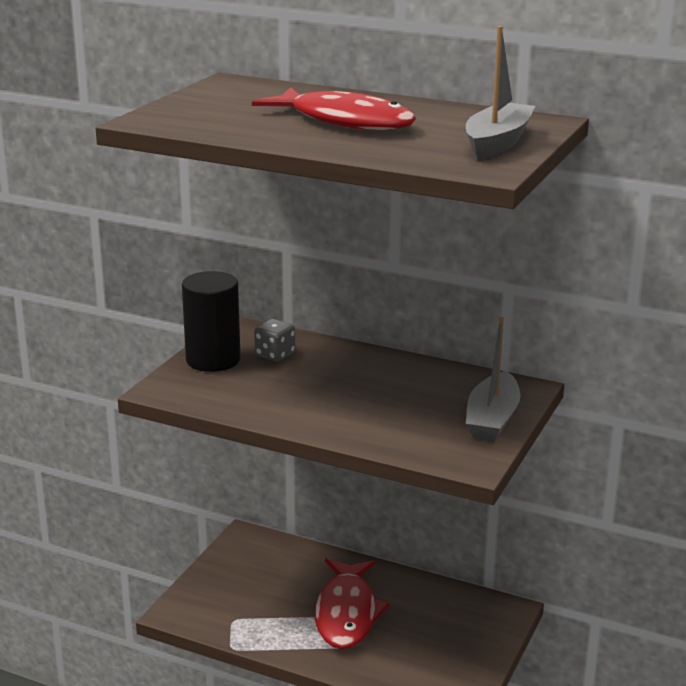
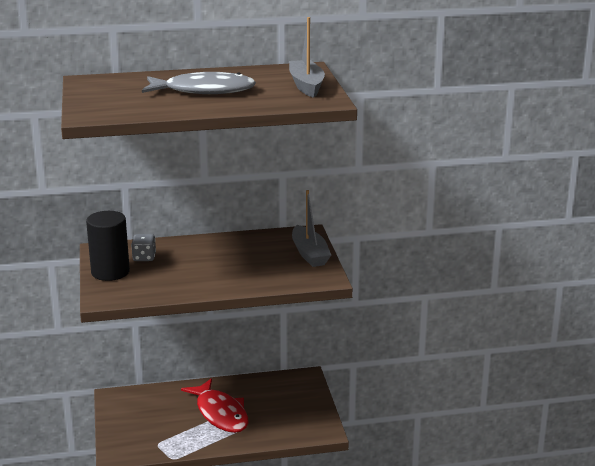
camera: 35 degrees left, 0 degrees up
red fish [252,87,416,130] -> grey fish [142,72,256,94]

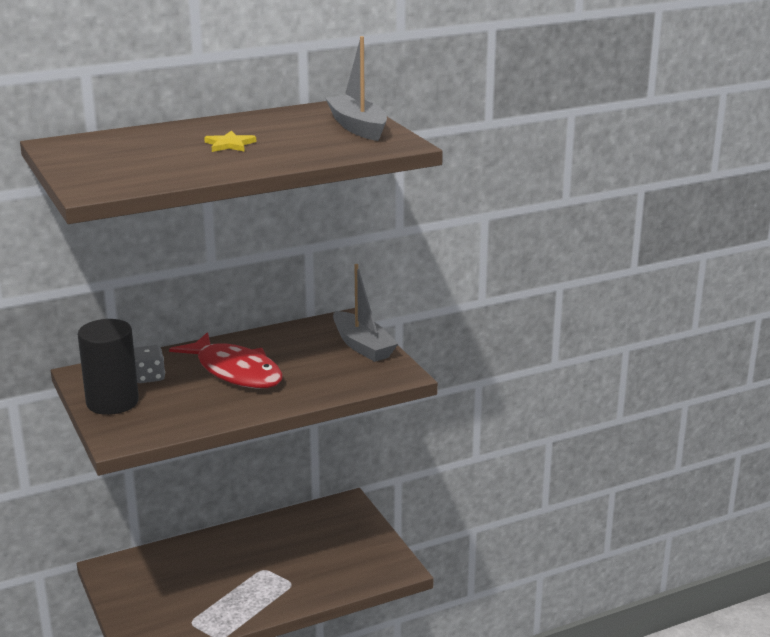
camera: 15 degrees left, 0 degrees up
grey fish [142,72,256,94] -> yellow star [204,130,256,152]
red fish [181,378,248,433] -> red fish moved to [169,332,283,388]

